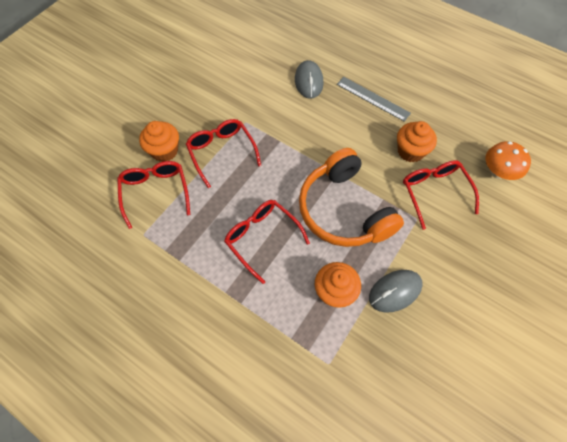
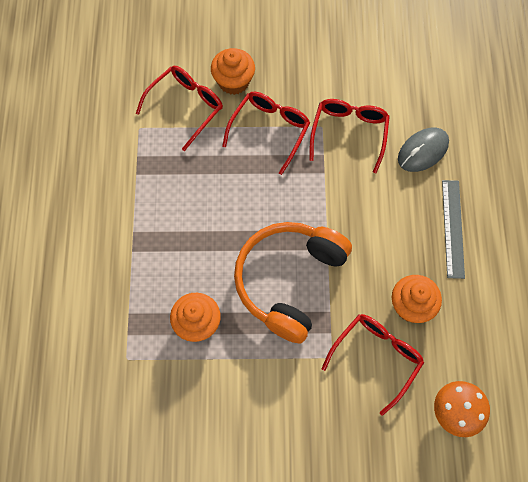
camera: 55 degrees right, 5 degrees up
red glasses [224,200,310,284] -> red glasses moved to [309,99,390,173]
grey mouse [369,270,423,313] -> none

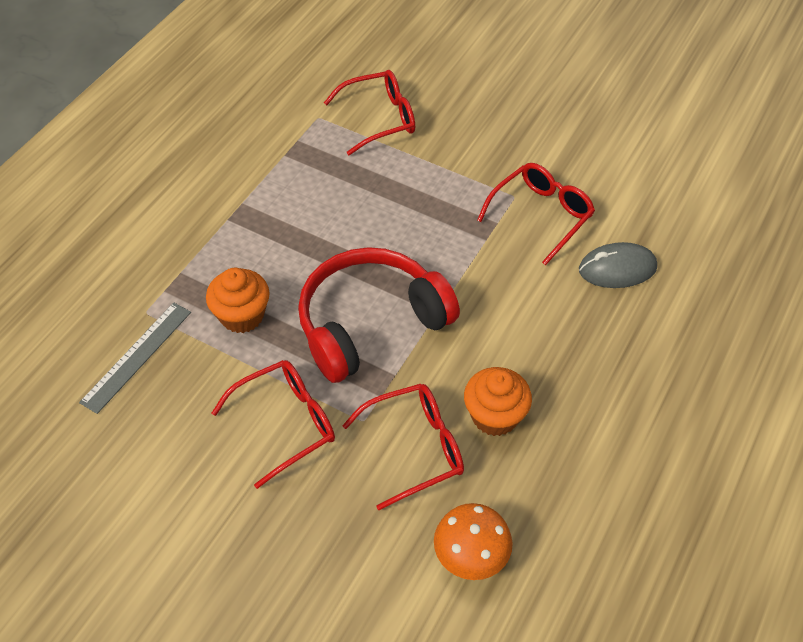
camera: 30 degrees right, 15 degrees down
orange cupcake [211,48,255,95] -> none
red glasses [222,92,310,175] -> red glasses moved to [212,360,335,489]
orange headphones [234,222,352,344] -> red headphones [298,247,460,383]
grey ruler [442,180,465,279] -> grey ruler moved to [79,302,191,414]

